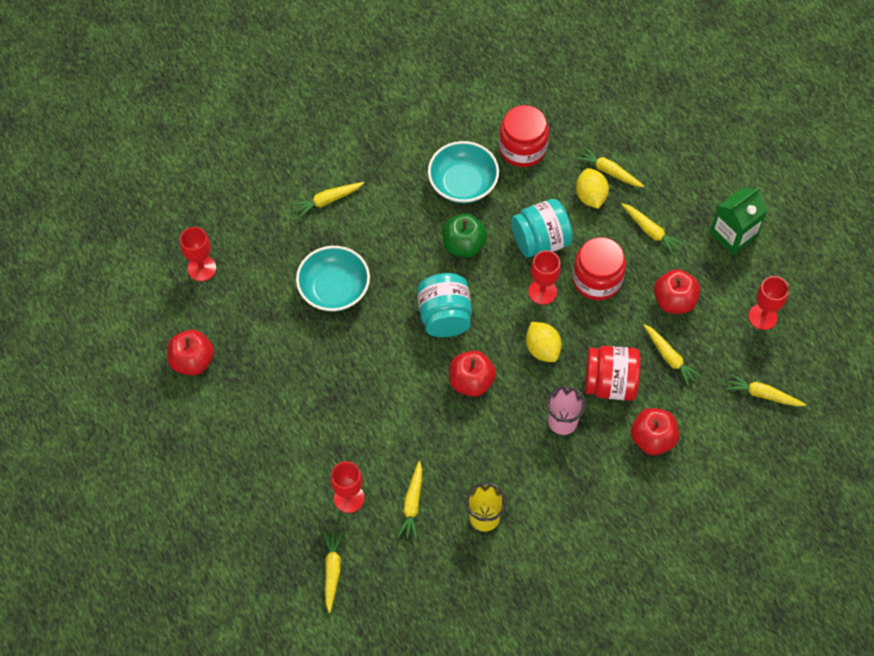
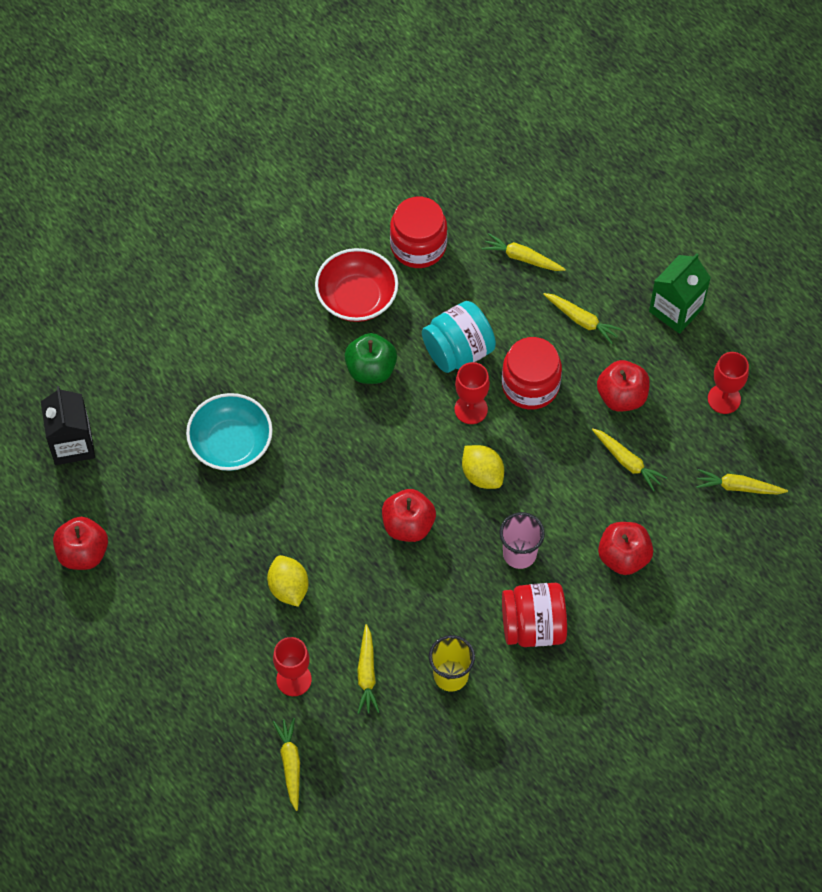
camera: 10 degrees left, 0 degrees up
red goblet [180,227,216,281] -> black carton [41,386,95,465]
yellow carrot [292,182,364,218] -> none
turquoise jar [417,273,472,337] -> none
turquoise bowl [428,141,499,203] -> red bowl [315,248,398,322]
yellow lemon [576,168,609,209] -> yellow lemon moved to [267,555,308,607]
red jar [585,346,640,401] -> red jar moved to [502,583,567,647]

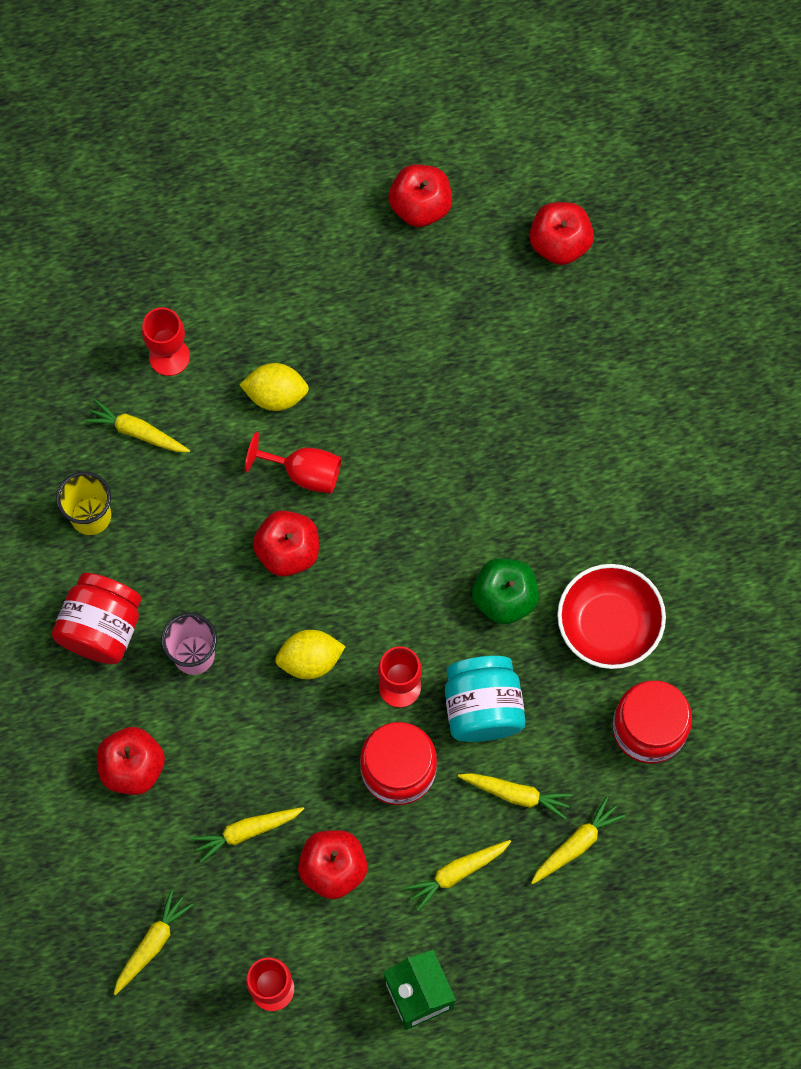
camera: 115 degrees right, 10 degrees up
black carton [41,386,95,465] -> red apple [529,202,594,265]
turquoise bowl [186,393,273,471] -> none
yellow carrot [273,718,300,811] -> yellow carrot moved to [458,773,572,819]
none -> red goblet [245,432,342,494]

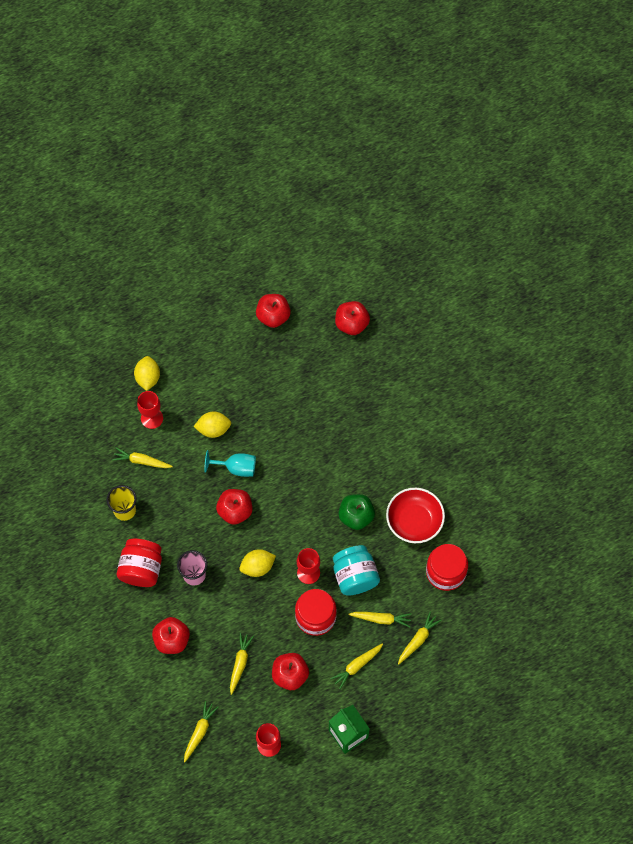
camera: 10 degrees left, 5 degrees down
yellow carrot [191,807,304,863] -> yellow carrot turned 135 degrees clockwise [230,633,254,695]
red goblet [245,432,342,494] -> turquoise goblet [204,450,256,477]
none -> yellow lemon [134,356,160,391]

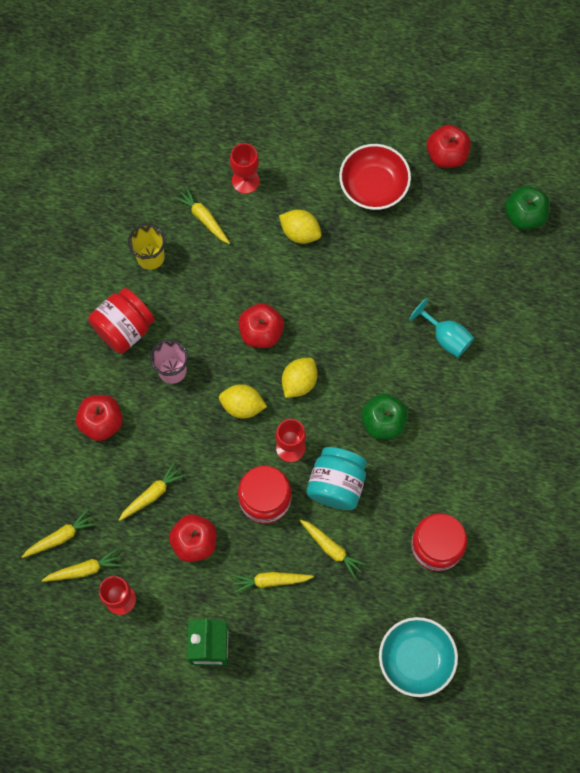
camera: 35 degrees right, 5 degrees up
yellow lemon [134,356,160,391] -> yellow lemon moved to [282,358,317,398]
turquoise goblet [204,450,256,477] -> turquoise goblet moved to [409,298,474,358]
red apple [335,301,370,335] -> green apple [505,186,550,230]
red bowl [386,488,445,543] -> red bowl moved to [339,144,411,210]
yellow carrot [398,612,441,665] -> yellow carrot moved to [42,549,122,582]
none -> turquoise bowl [379,617,458,697]

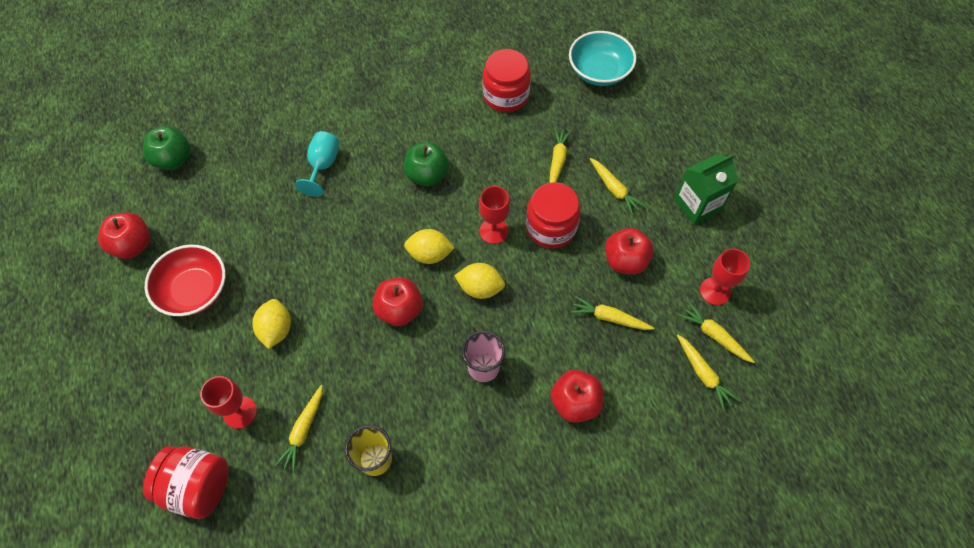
camera: 120 degrees left, 10 degrees down
yellow carrot [22,509,97,558] -> yellow carrot turned 150 degrees counterclockwise [677,335,740,410]
red jar [88,288,155,354] -> red jar moved to [143,446,229,519]
yellow lemon [219,384,267,418] -> yellow lemon turned 60 degrees counterclockwise [454,263,505,299]
turquoise jar [307,447,367,510] -> none

